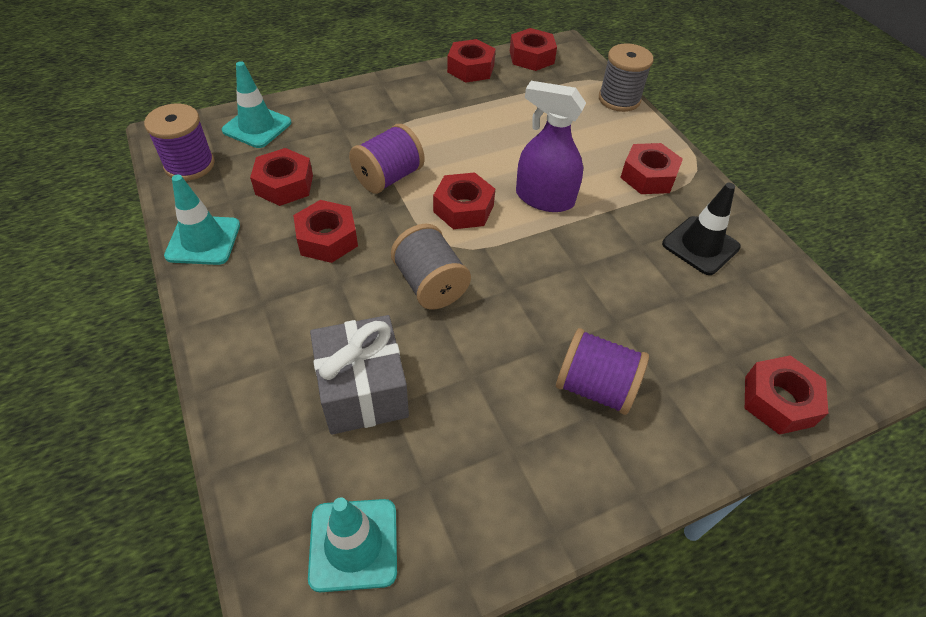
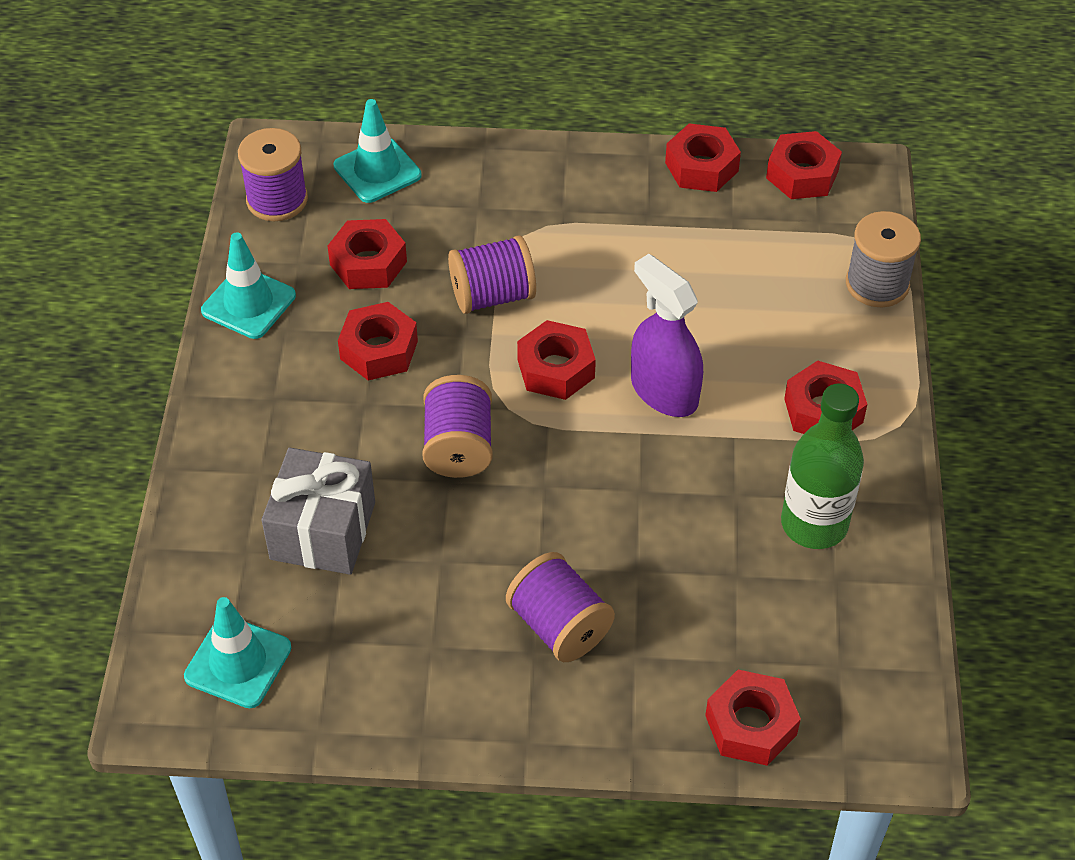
camera: 30 degrees right, 0 degrees up
grey spool [391,224,471,309] -> purple spool [422,375,493,478]
black traffic cone [662,183,741,275] -> green bottle [781,383,864,549]

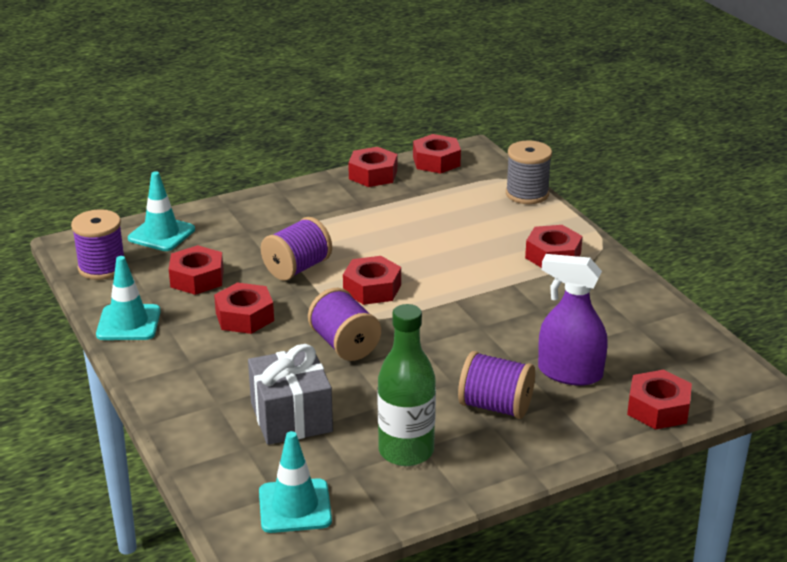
camera: 30 degrees left, 20 degrees down
purple spray bottle [631,254,703,417] -> purple spray bottle moved to [538,254,608,386]
green bottle [781,383,864,549] -> green bottle moved to [377,304,436,466]

